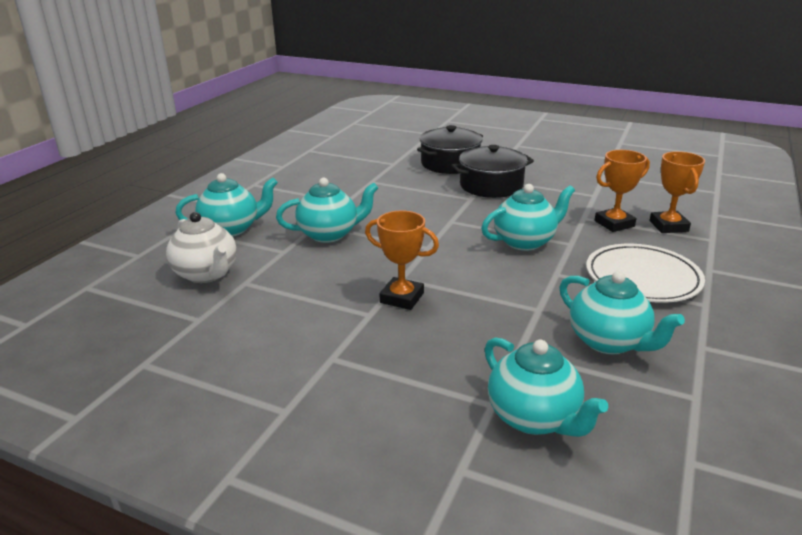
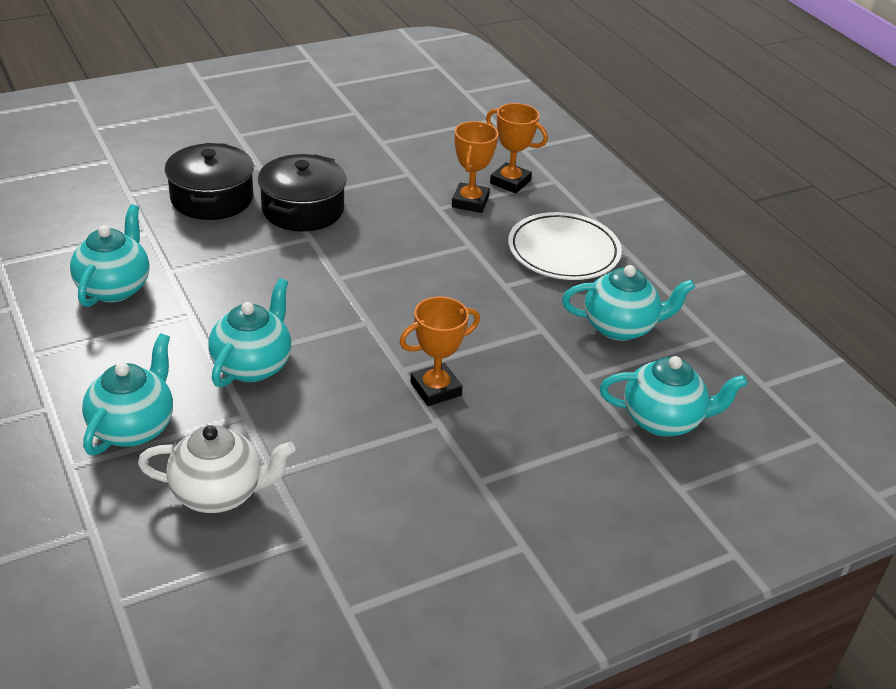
camera: 55 degrees left, 10 degrees up
turquoise teapot [481,184,575,251] -> turquoise teapot moved to [70,204,150,307]

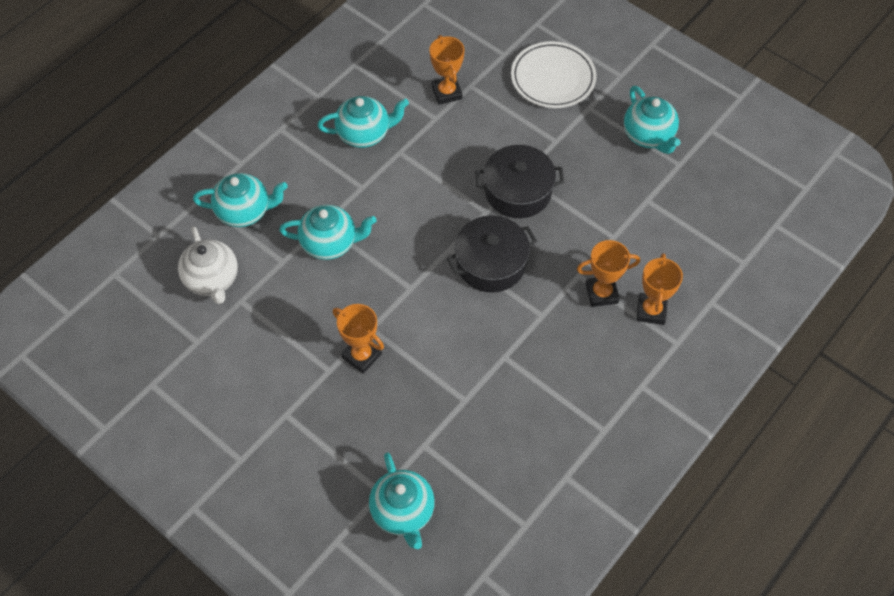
camera: 70 degrees right, 20 degrees up
black pot [165,143,254,220] -> black pot moved to [447,216,537,293]
white plate [508,212,622,280] -> white plate moved to [511,41,597,108]
turquoise teapot [562,265,695,341] -> turquoise teapot moved to [624,86,681,154]
none -> orange trophy [429,35,464,105]

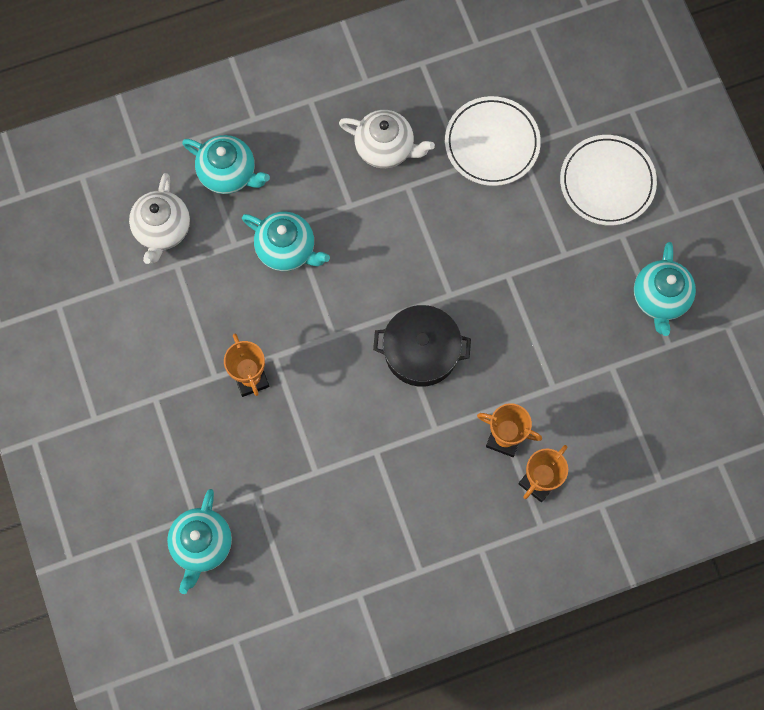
camera: 30 degrees right, 15 degrees up
turquoise teapot [317,96,409,148] -> white teapot [339,110,435,168]
orange trophy [429,35,464,105] -> white plate [445,96,541,186]
black pot [475,145,564,218] -> none

